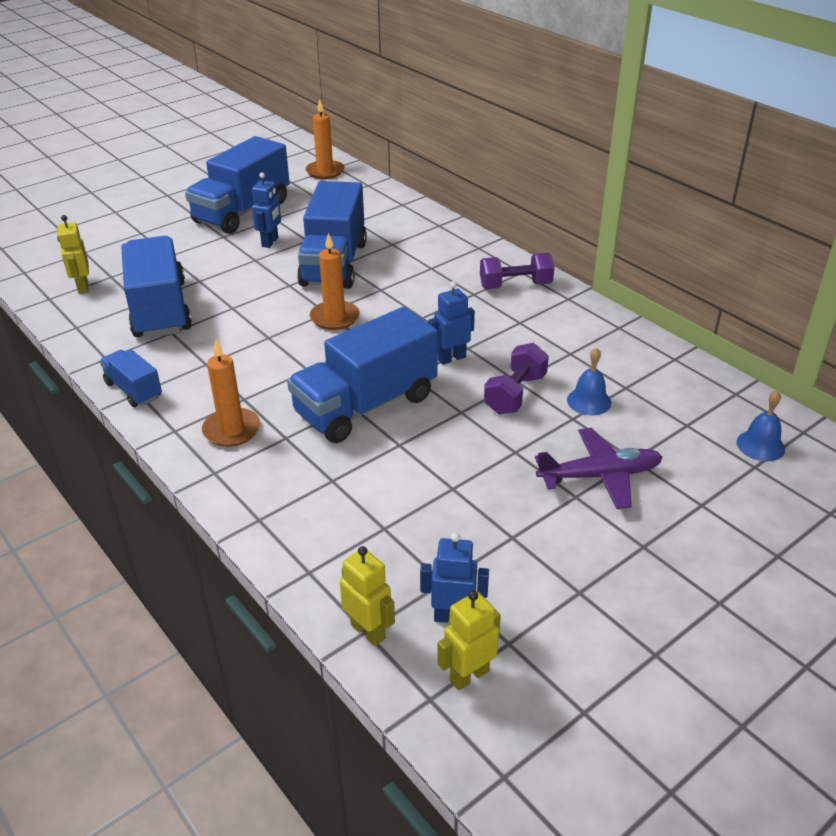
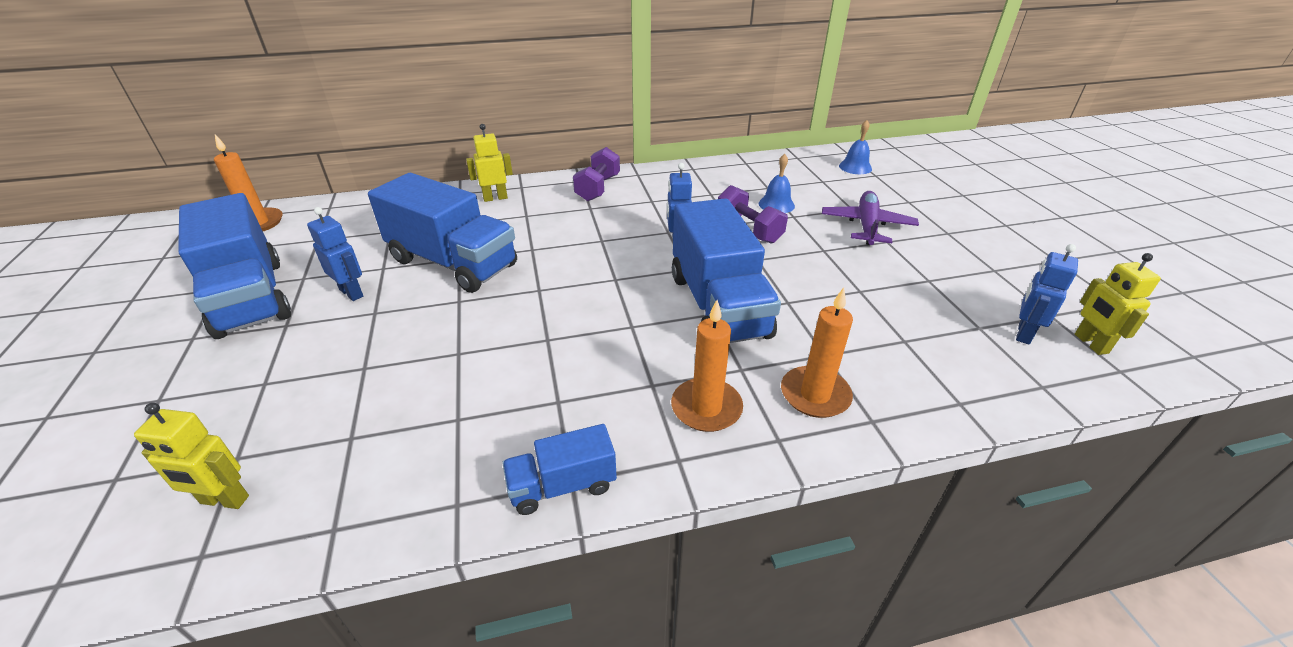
camera: 65 degrees left, 0 degrees up
blue truck [121,236,192,338] -> none
orange candle [310,233,359,330] -> orange candle moved to [781,287,853,418]
yellow robot [340,546,395,646] -> yellow robot moved to [466,124,513,202]

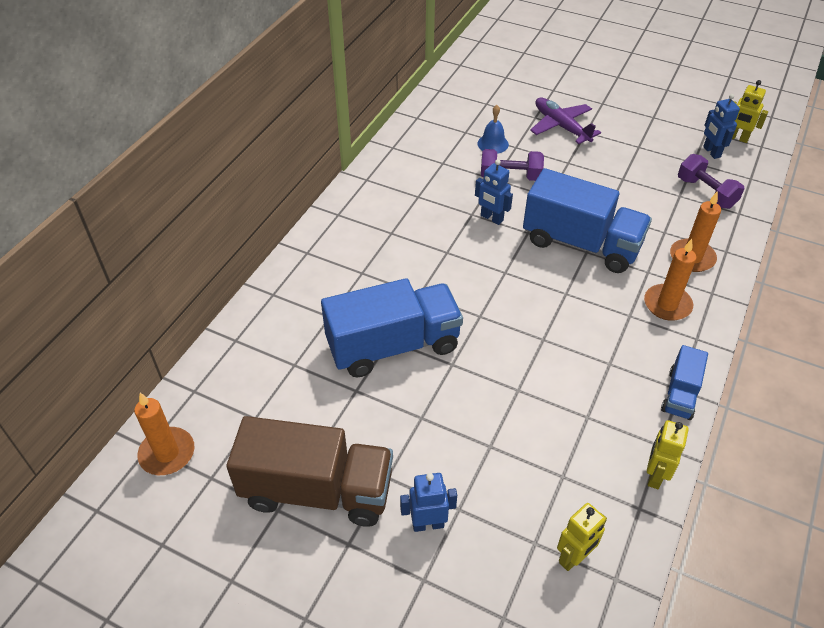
camera: 50 degrees left, 10 degrees up
blue truck [178,193,291,339] -> brown truck [226,416,393,527]
blue robot [307,207,363,301] -> blue robot moved to [400,473,457,532]
yellow robot [466,124,513,202] -> yellow robot moved to [647,420,689,489]
purple dumbbell [573,147,620,201] -> purple dumbbell moved to [678,154,744,209]
blue bell [839,120,872,174] -> none

